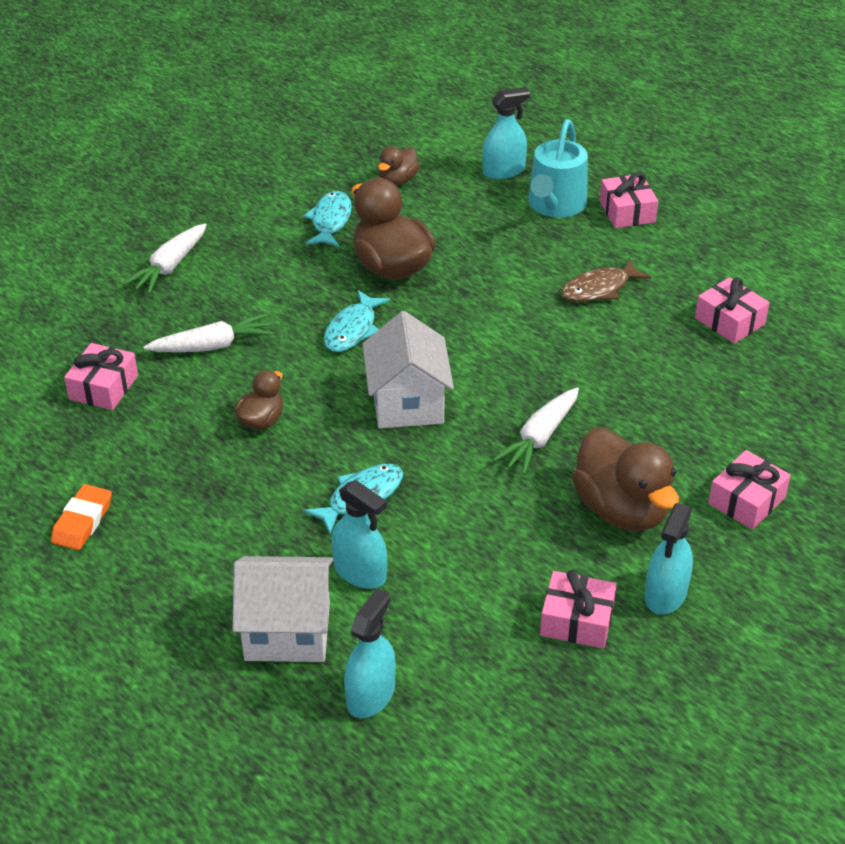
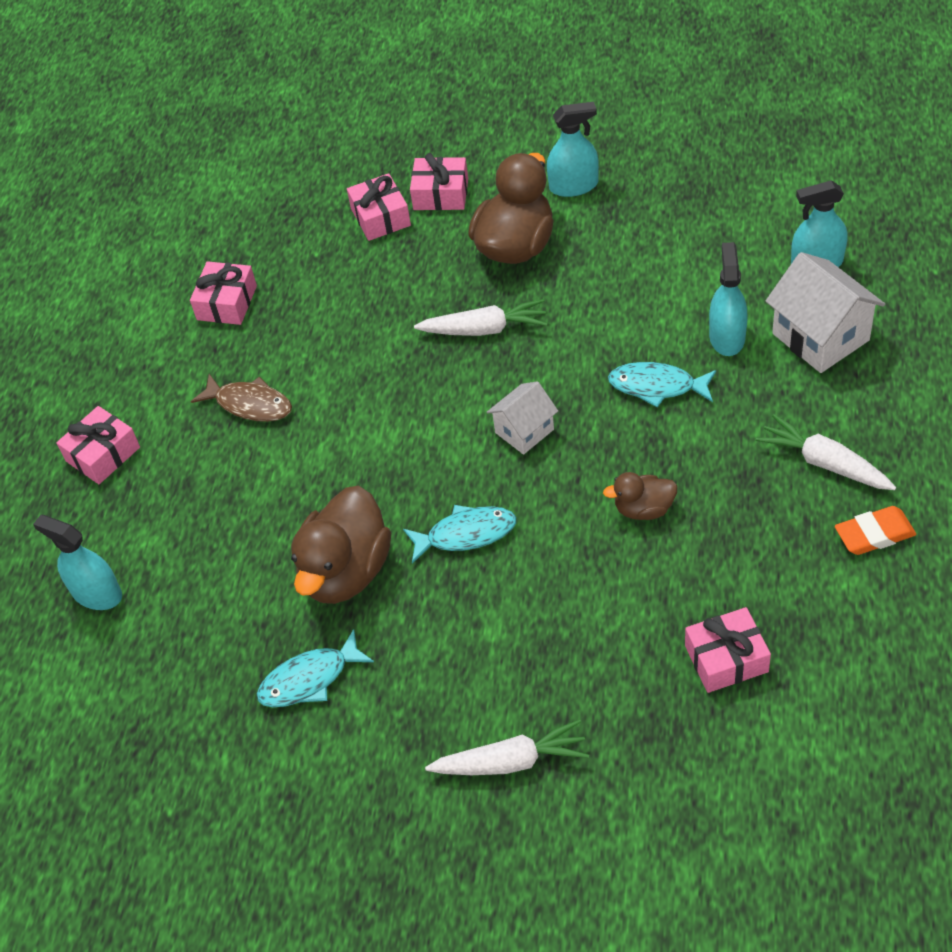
camera: 120 degrees left, 10 degrees up
white carrot [144,313,274,352] -> white carrot moved to [756,414,896,490]
white house [362,311,454,429] -> white house [487,381,558,455], size x0.61
brown duck [378,147,420,185] -> none
turquoise watering can [528,119,588,218] -> none
pink gift [540,570,617,649] -> pink gift moved to [347,173,411,241]

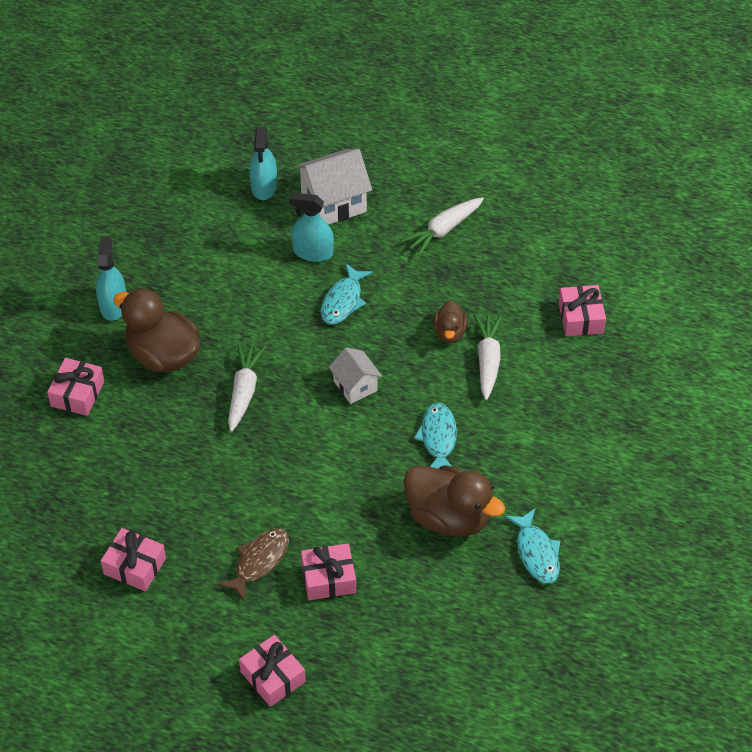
camera: 85 degrees left, 0 degrees up
turquoise spray bottle [33,515,122,610] -> none
pink gift [347,173,411,241] -> pink gift moved to [301,543,356,600]
white carrot [425,719,589,775] -> white carrot moved to [474,314,502,400]
orange eraser [835,506,916,555] -> none

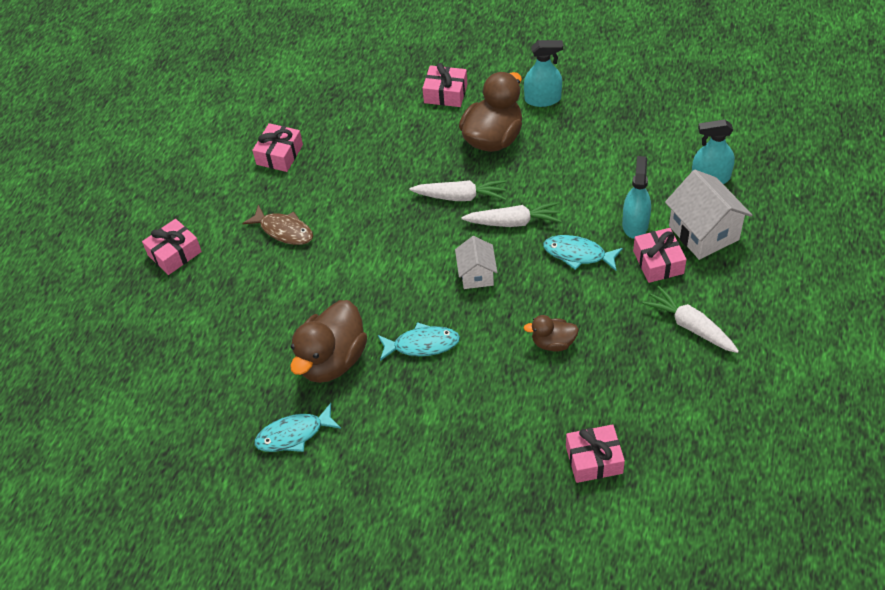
camera: 90 degrees right, 0 degrees up
pink gift [301,543,356,600] -> pink gift moved to [633,228,687,283]
white house [329,347,382,404] -> white house turned 60 degrees counterclockwise [455,236,497,289]
white carrot [474,314,502,400] -> white carrot moved to [461,202,562,227]

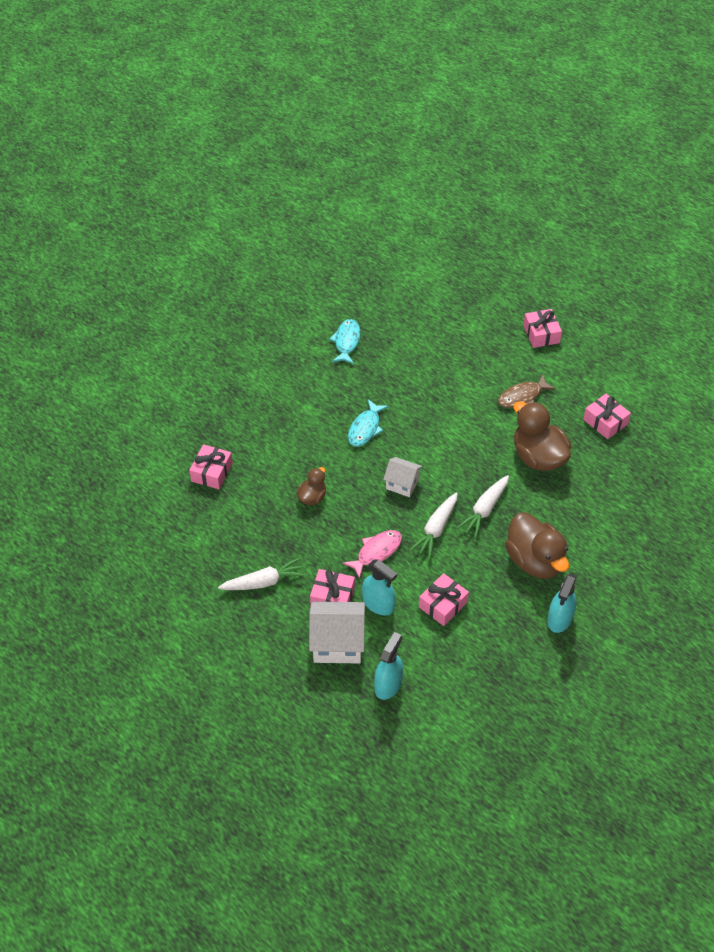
camera: 115 degrees right, 0 degrees up
brown duck [290,300,367,383] -> brown duck moved to [513,401,571,471]
pink gift [422,63,467,107] -> pink gift moved to [419,573,469,626]
turquoise fish [543,235,623,271] -> pink fish [343,530,402,579]

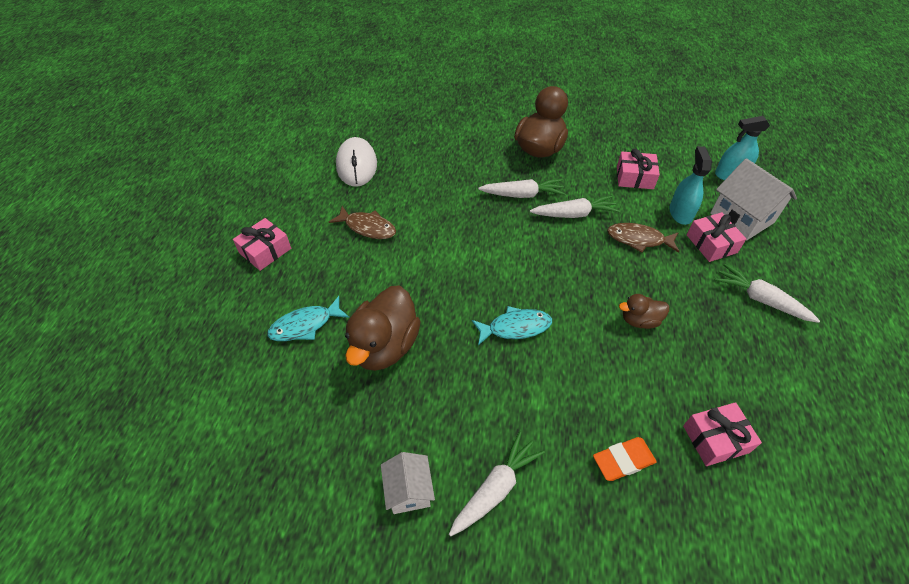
camera: 125 degrees left, 0 degrees up
turquoise fish [329,319,361,364] -> turquoise fish moved to [267,296,349,341]
pink fish [343,530,402,579] -> brown fish [607,223,679,253]
white house [383,457,423,497] -> white house moved to [381,452,435,514]
brown duck [513,401,571,471] -> brown duck moved to [345,285,421,371]
turquoise spray bottle [547,574,577,633] -> none
pink gift [583,394,631,439] -> white mouse [336,137,377,187]
none -> white carrot [449,432,545,536]
none -> orange eraser [593,437,657,481]

